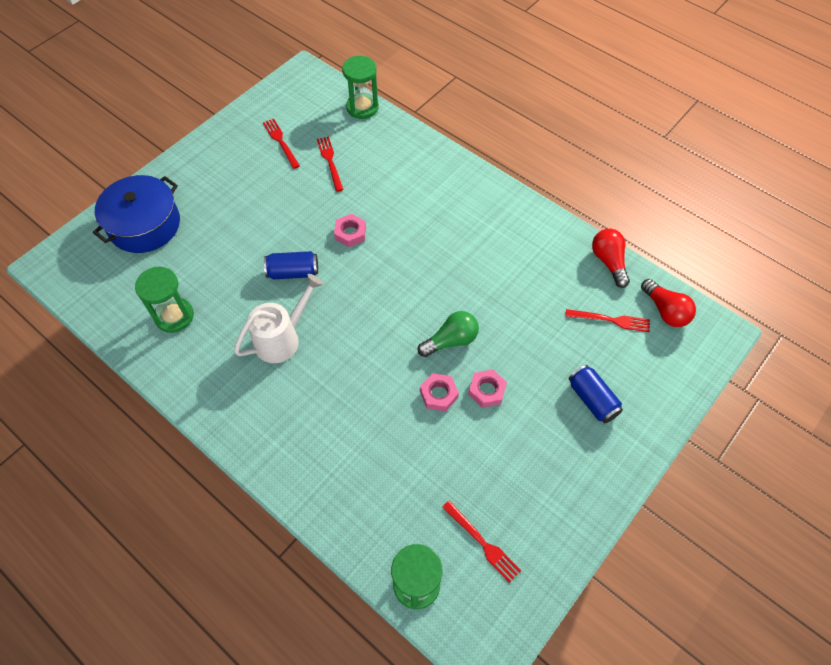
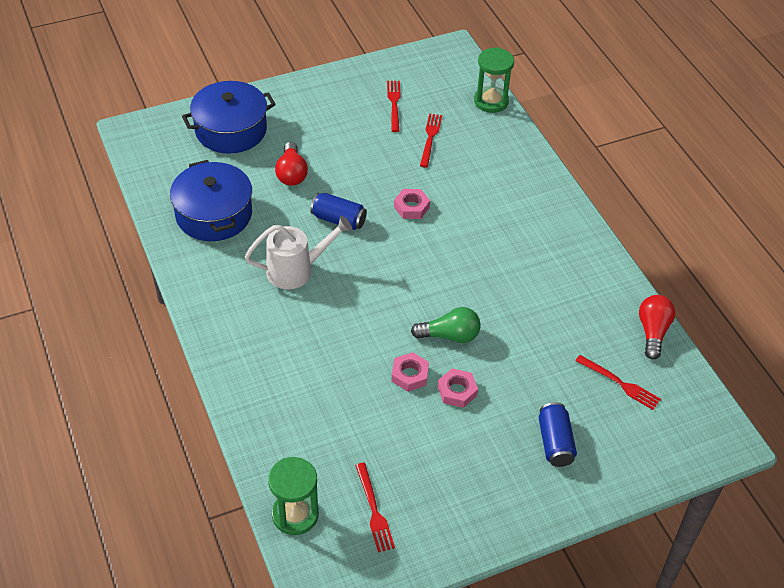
camera: 25 degrees right, 10 degrees down
green hourglass [135,267,194,333] -> blue pot [170,160,252,241]
red light bulb [641,279,696,327] -> red light bulb moved to [275,142,308,186]

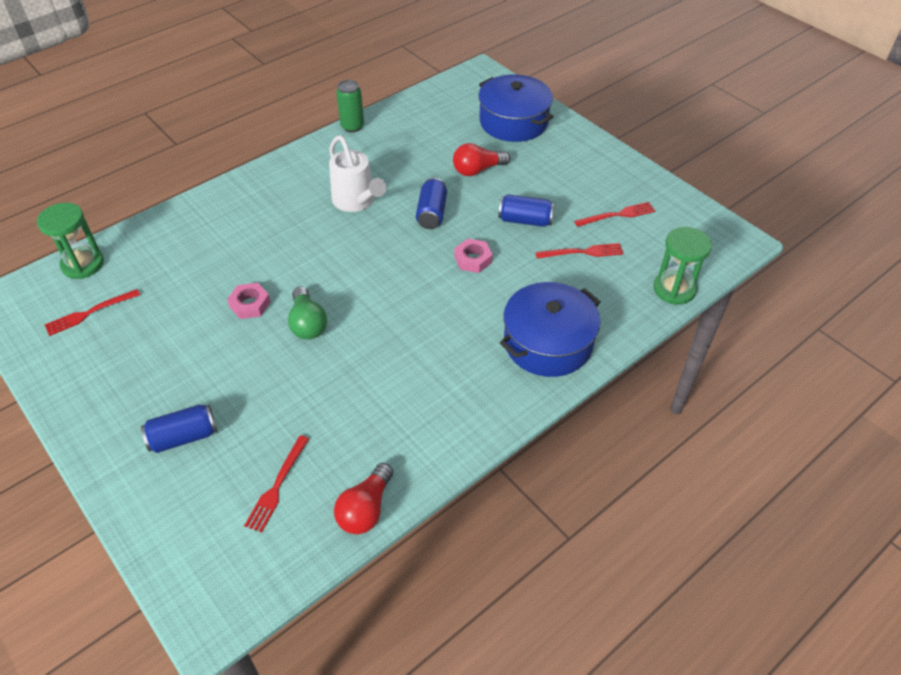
camera: 75 degrees right, 0 degrees up
blue pot [170,160,252,241] -> blue pot moved to [500,282,601,377]
pink nut [438,368,478,408] -> none
red light bulb [639,295,675,360] -> red light bulb turned 120 degrees clockwise [334,463,393,534]
none -> green can [336,80,364,133]
none -> blue can [498,194,555,227]

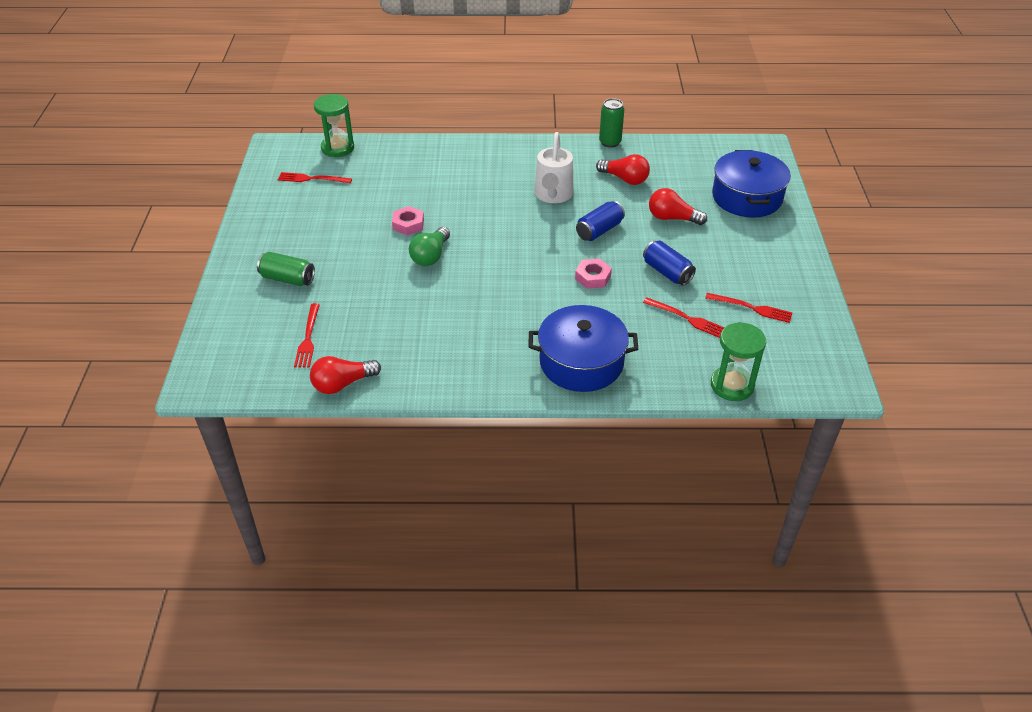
camera: 40 degrees right, 5 degrees down
blue can [141,405,217,453] -> green can [257,252,315,286]
red fork [244,435,309,533] -> red fork turned 60 degrees counterclockwise [294,303,320,367]
none -> red light bulb [596,154,650,185]

